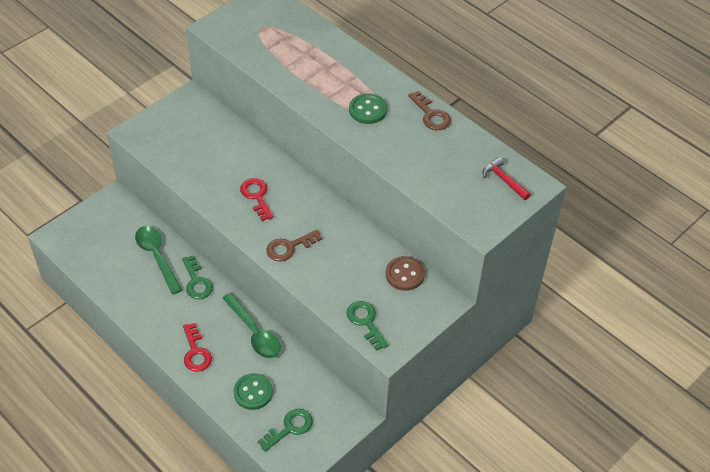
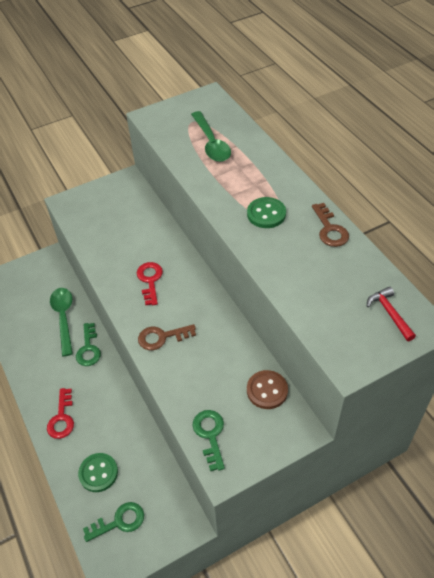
camera: 20 degrees right, 0 degrees up
green spoon [222,292,281,358] -> green spoon moved to [191,111,231,162]

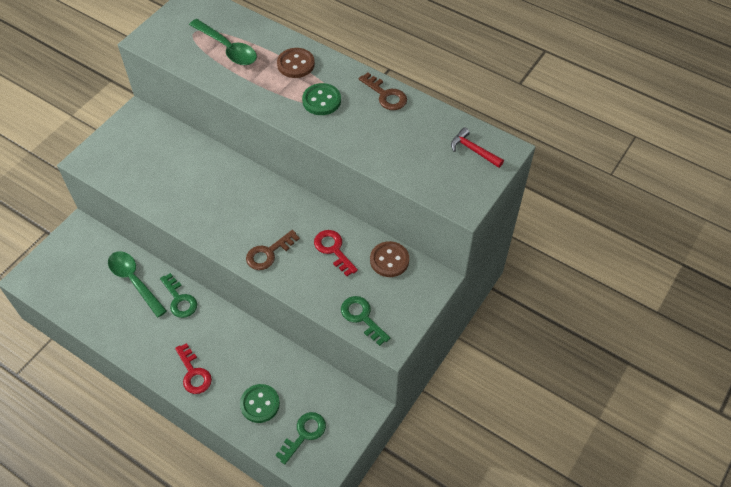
camera: 30 degrees left, 5 degrees up
red key [137,262,163,305] -> red key moved to [314,230,358,276]
none -> brown button [277,48,315,78]

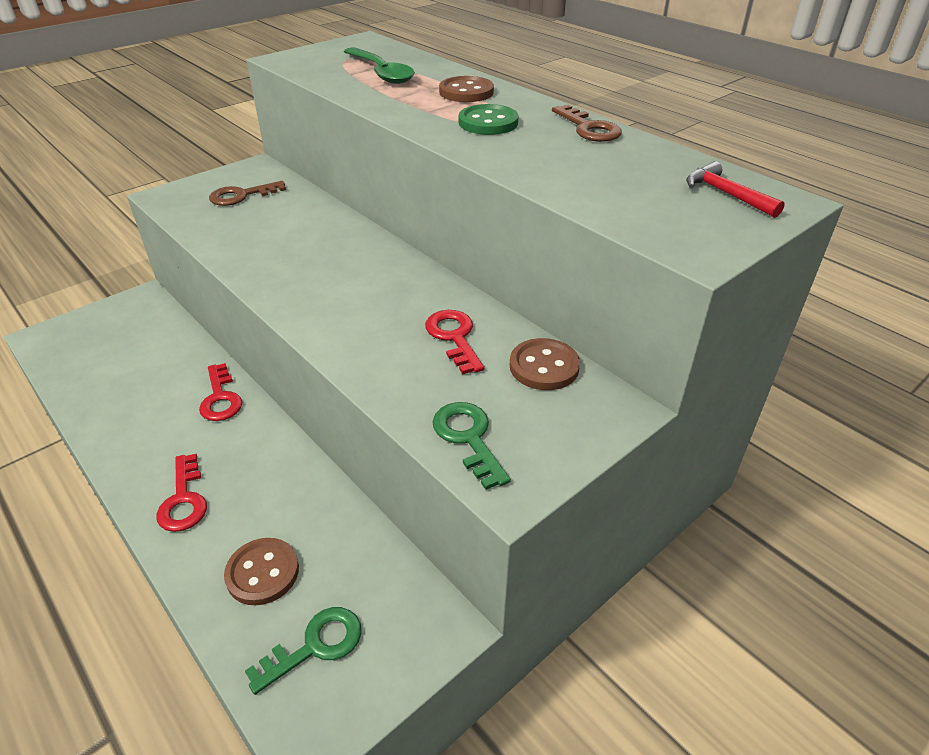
camera: 15 degrees right, 15 degrees down
green spoon [108,251,167,318] -> none
green key [160,273,197,318] -> red key [199,363,242,421]
green button [240,384,280,423] -> brown button [224,538,299,605]
brown key [246,230,300,270] -> brown key moved to [209,181,286,206]

